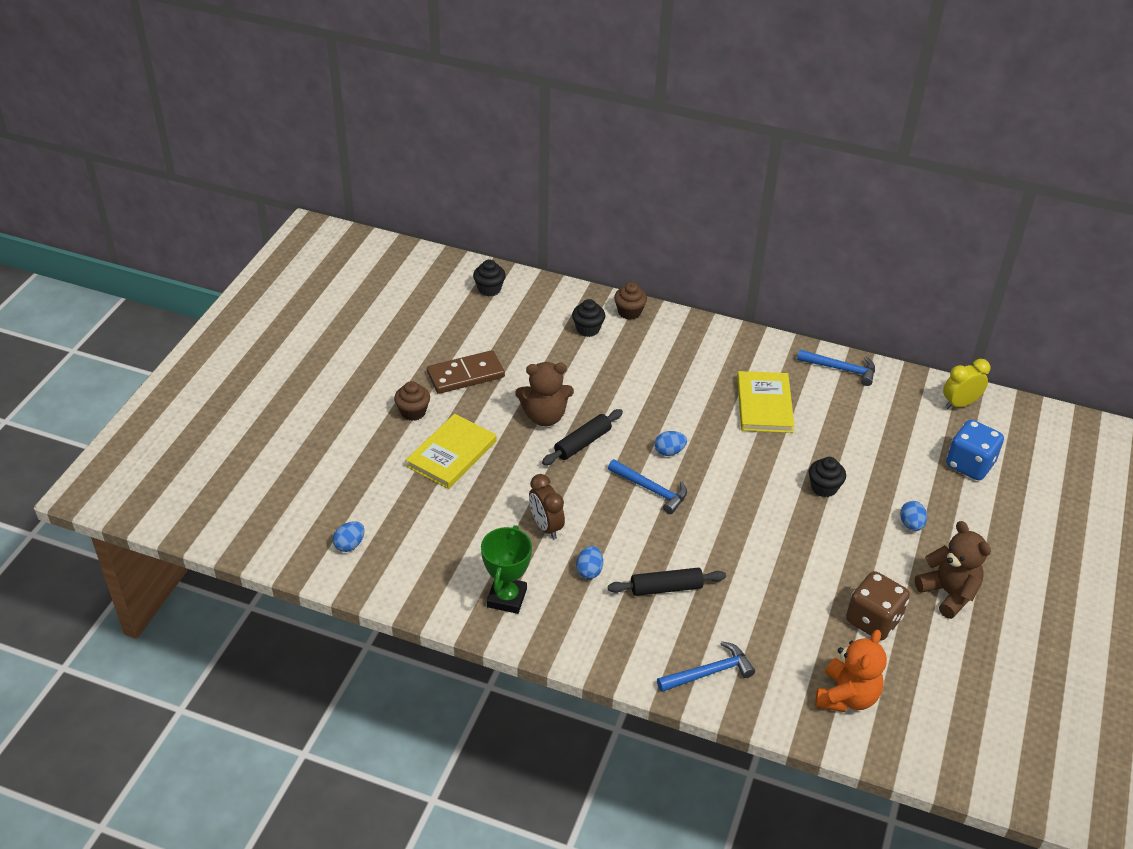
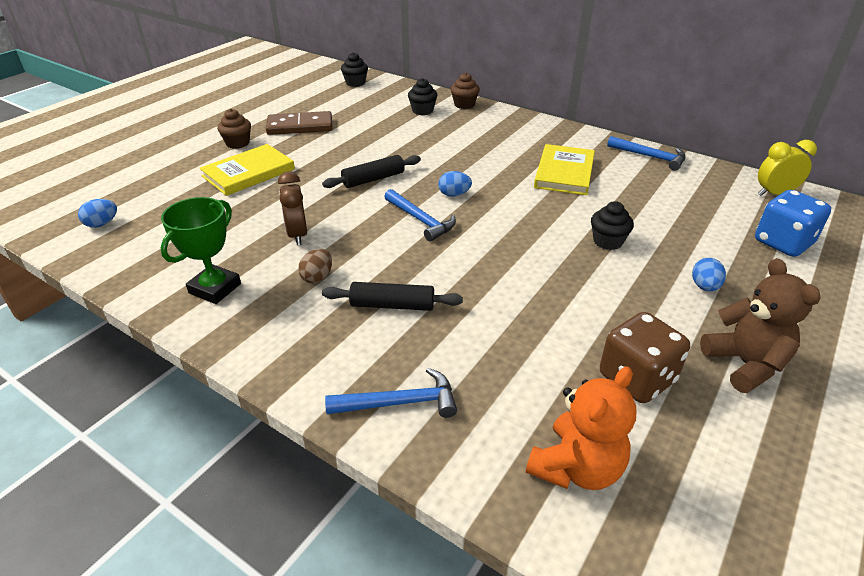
camera: 15 degrees right, 5 degrees down
brown teddy bear [516,362,574,426] -> none
blue egg [576,546,603,579] -> brown egg [298,249,332,283]

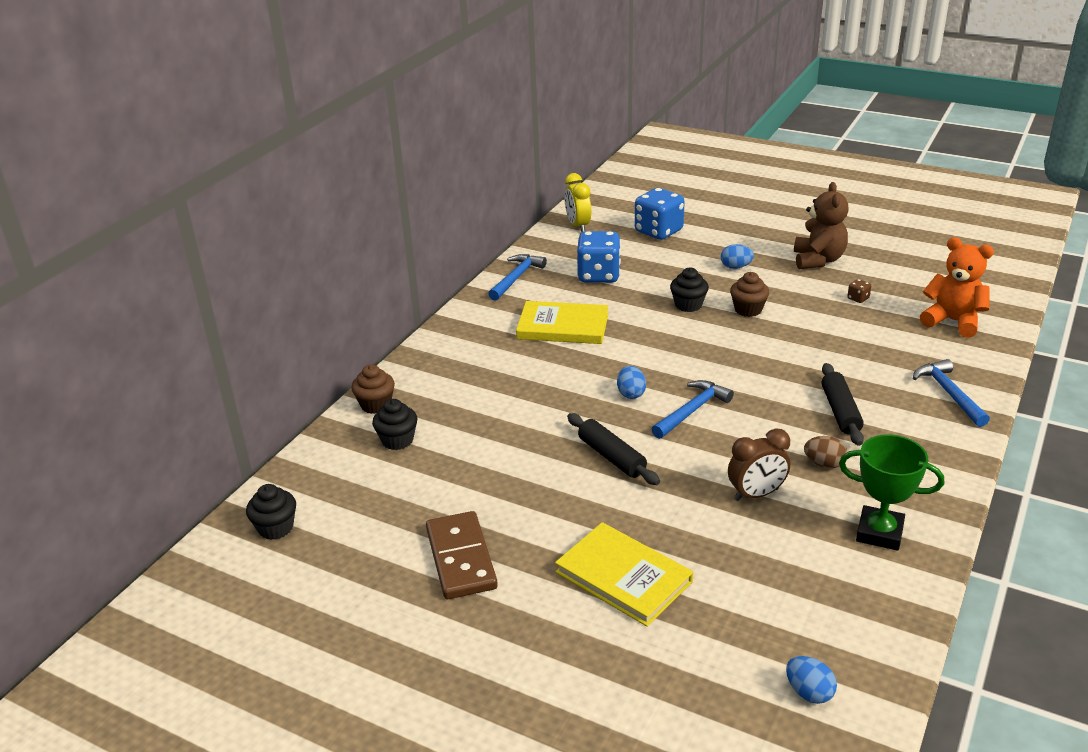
camera: 95 degrees left, 5 degrees down
brown cupcake [217,109,251,149] -> brown cupcake moved to [730,272,769,317]
brown dice [600,312,690,403] -> brown dice [847,279,871,303], size x0.40
brown teddy bear [700,258,821,393] -> brown teddy bear turned 120 degrees clockwise [794,182,848,269]
none -> blue dice [577,231,621,283]

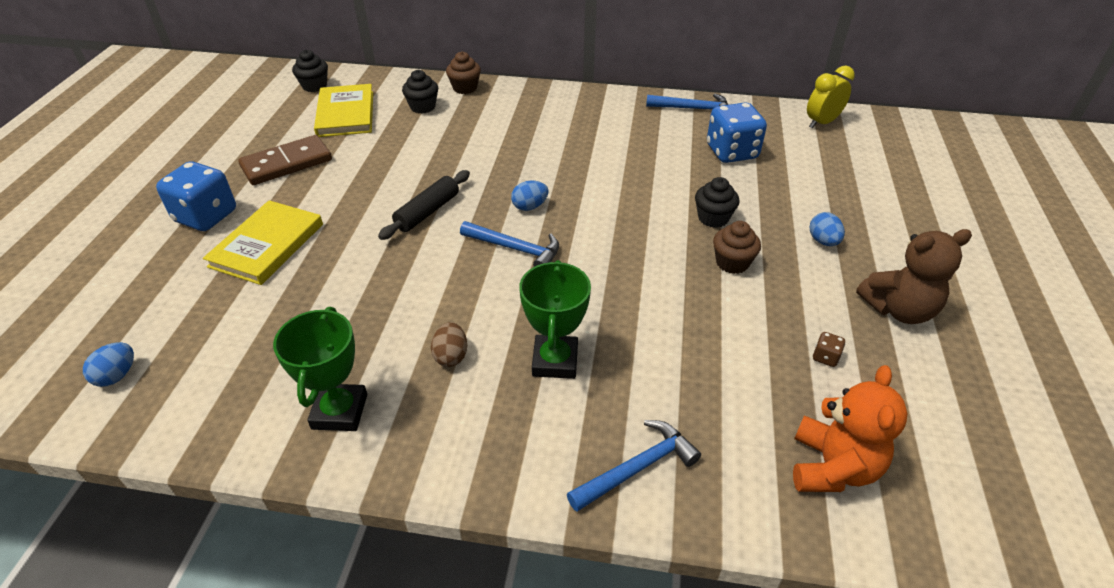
camera: 70 degrees right, 10 degrees up
yellow book [516,301,608,344] -> yellow book moved to [314,84,373,137]
blue dice [635,188,685,240] -> blue dice moved to [156,162,236,231]
brown clock [728,429,790,501] -> none
black rolling pin [821,363,864,446] -> green trophy [519,260,591,379]

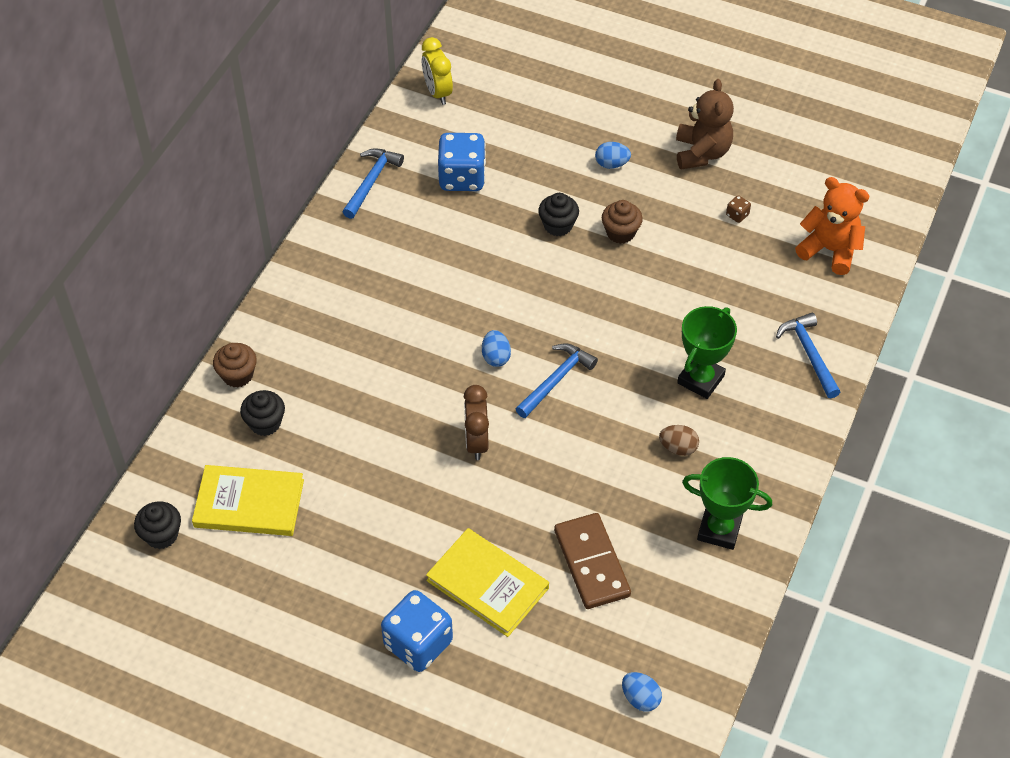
camera: 75 degrees left, 10 degrees up
brown domino [238,135,332,185] -> brown domino moved to [554,513,631,609]
black rolling pin [378,170,470,240] -> brown clock [464,385,489,460]
green trophy [519,260,591,379] -> green trophy turned 75 degrees counterclockwise [677,306,737,399]

